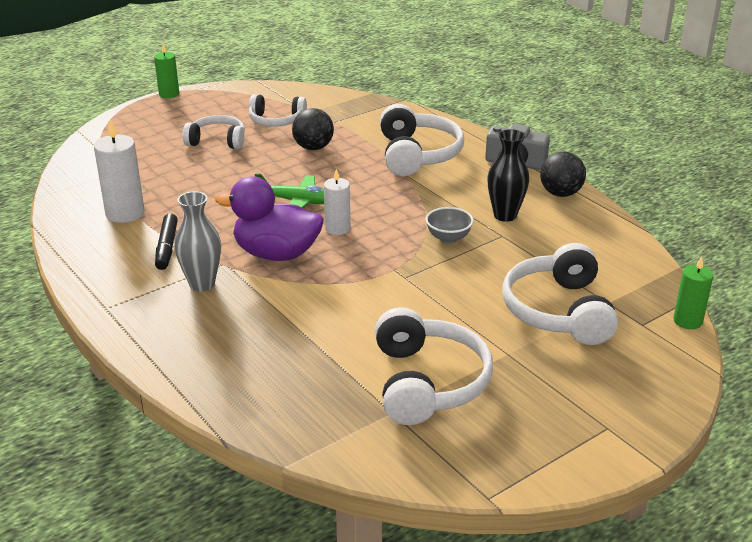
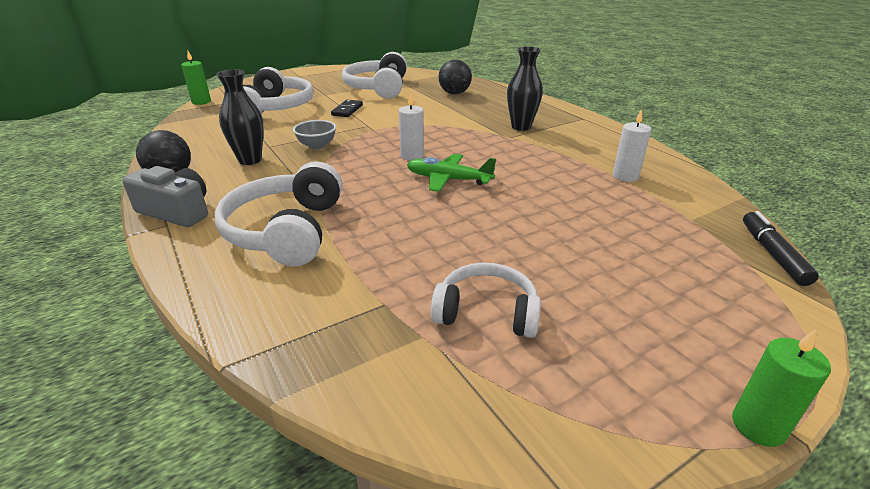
camera: 175 degrees left, 0 degrees up
white candle [94,119,145,223] -> white candle [613,109,651,182], size x0.64
black marker [155,213,178,270] -> black marker moved to [743,211,819,286]
grey vase [174,191,221,291] -> black vase [507,46,543,131]
white headphones [183,115,245,149] -> none
purple duck [215,176,323,261] -> none
black ball [292,108,334,150] -> black ball moved to [439,59,472,94]
none -> black domino [331,100,363,117]

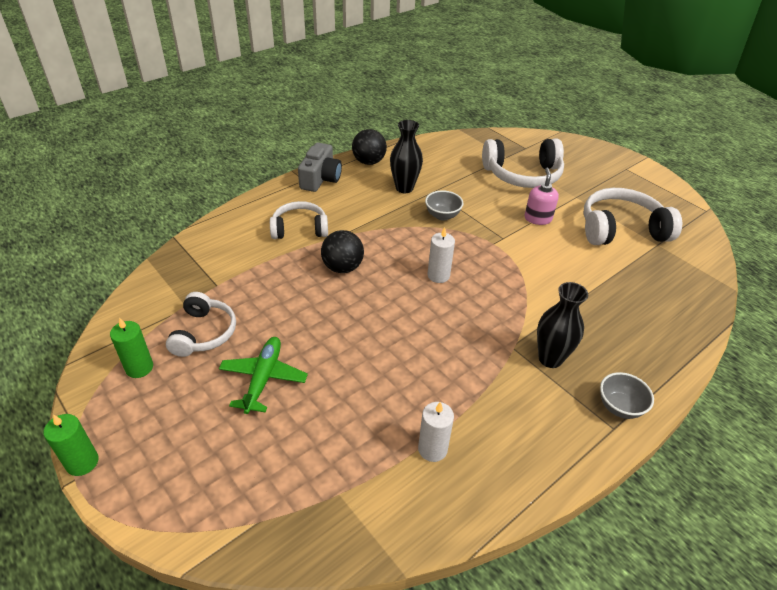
camera: 80 degrees right, 10 degrees up
green candle [181,51,211,105] -> green candle moved to [110,318,153,378]
white headphones [215,162,342,266] -> white headphones [270,201,328,239], size x0.64
black domino [331,100,363,117] -> pink soap dispenser [524,168,559,225]
green plane [407,154,496,192] -> green plane moved to [219,337,308,414]
black ball [439,59,472,94] -> black ball moved to [321,230,364,273]
black marker [743,211,819,286] -> none
none -> grey bowl [600,372,654,419]

